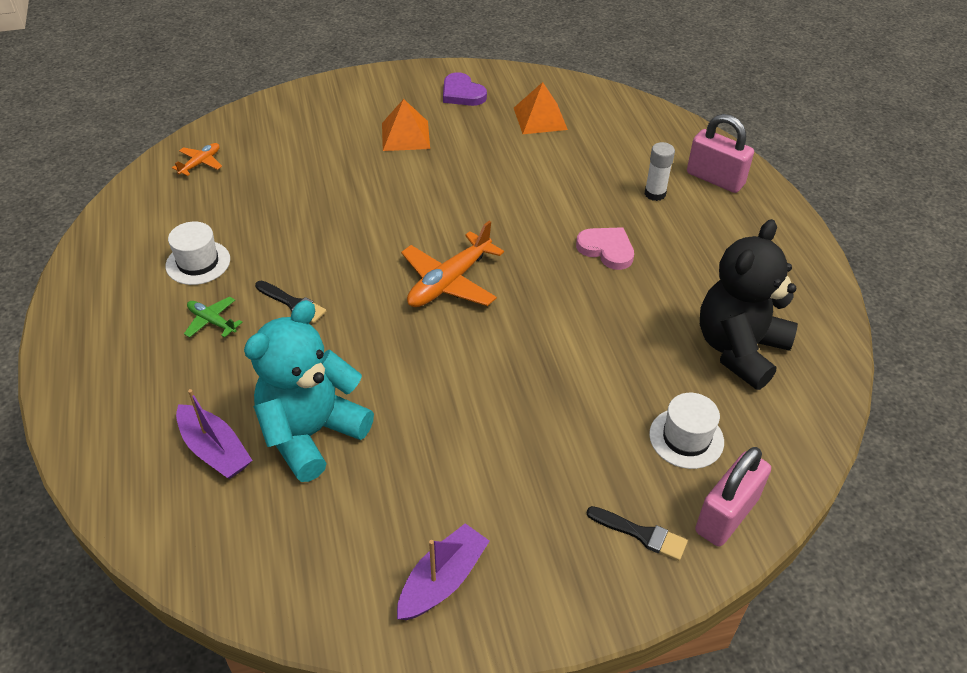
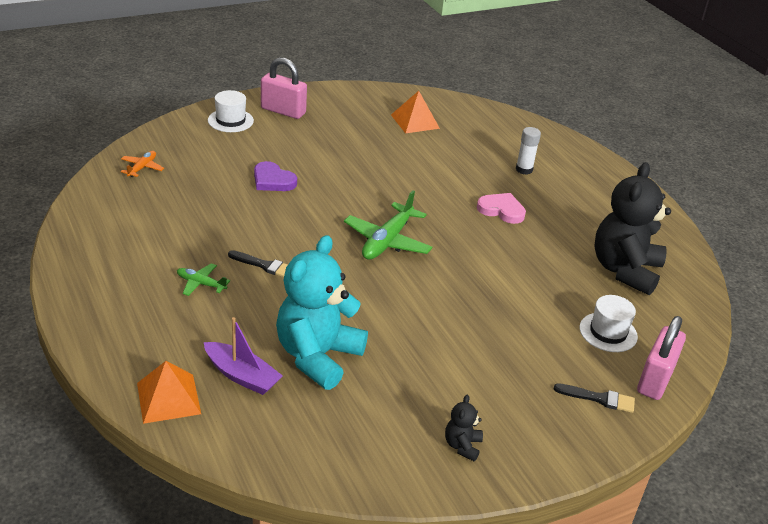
camera: 15 degrees left, 10 degrees down
white hat [166,222,230,285] -> white hat moved to [208,90,254,132]
orange pyramid [382,99,430,151] -> orange pyramid moved to [137,361,201,424]
purple boat [397,523,490,620] -> black teddy bear [445,395,483,461]
orange plane [401,221,504,307] -> green plane [344,190,432,260]
purple heart [443,72,487,106] -> purple heart moved to [254,161,297,191]
pink padlock [687,114,754,193] -> pink padlock moved to [261,57,307,119]

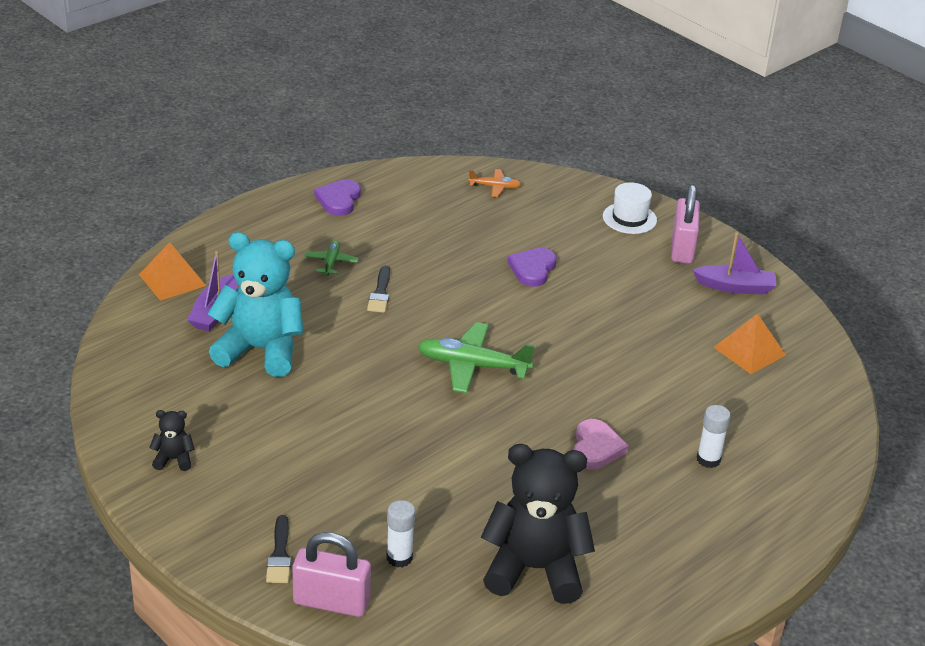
camera: 75 degrees right, 0 degrees up
white hat [580,295,638,352] -> white glue stick [387,500,415,568]
none -> purple heart [314,179,361,216]
none -> purple boat [693,232,776,295]

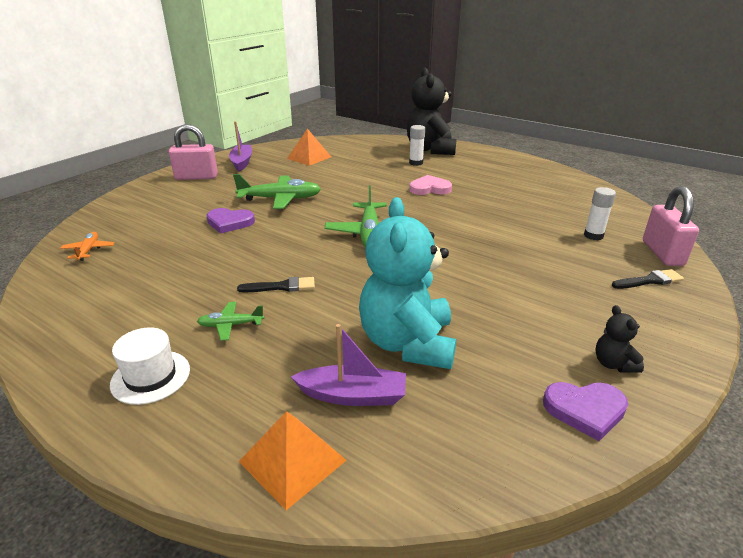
camera: 100 degrees left, 5 degrees down
purple heart [314,179,361,216] -> purple heart moved to [543,382,628,441]
black teddy bear [481,444,595,604] -> black teddy bear moved to [407,68,457,155]
white hat [603,182,657,234] -> white hat moved to [110,327,190,405]
none -> green plane [233,174,321,209]

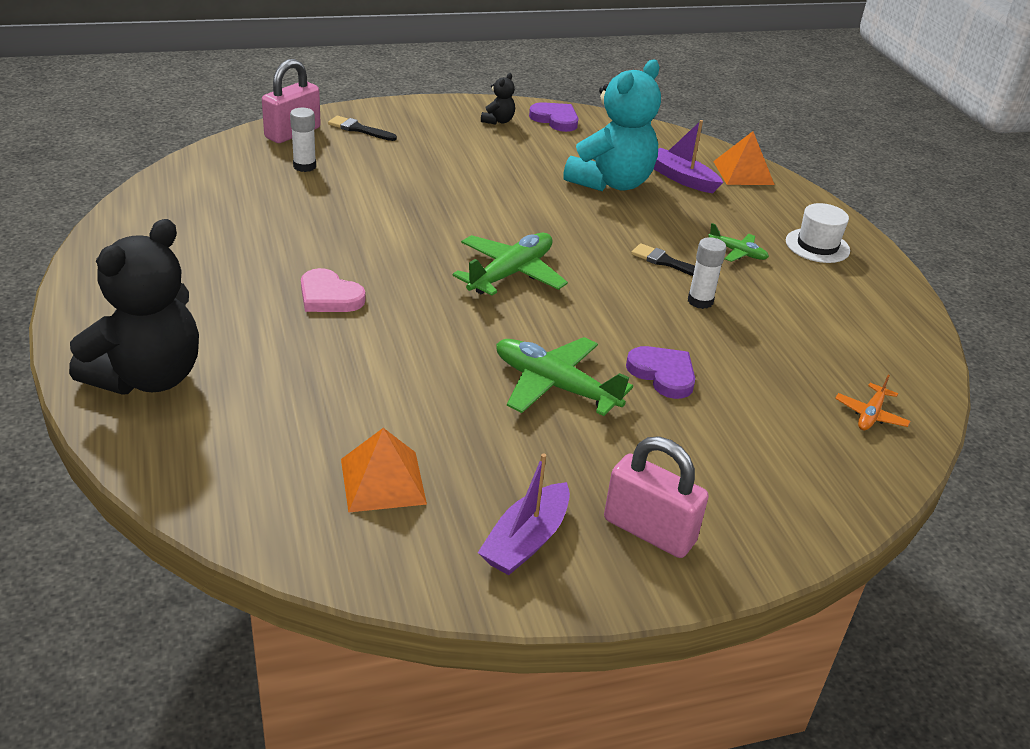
camera: 145 degrees left, 5 degrees up
white glue stick [409,125,425,166] -> white glue stick moved to [688,237,726,309]

